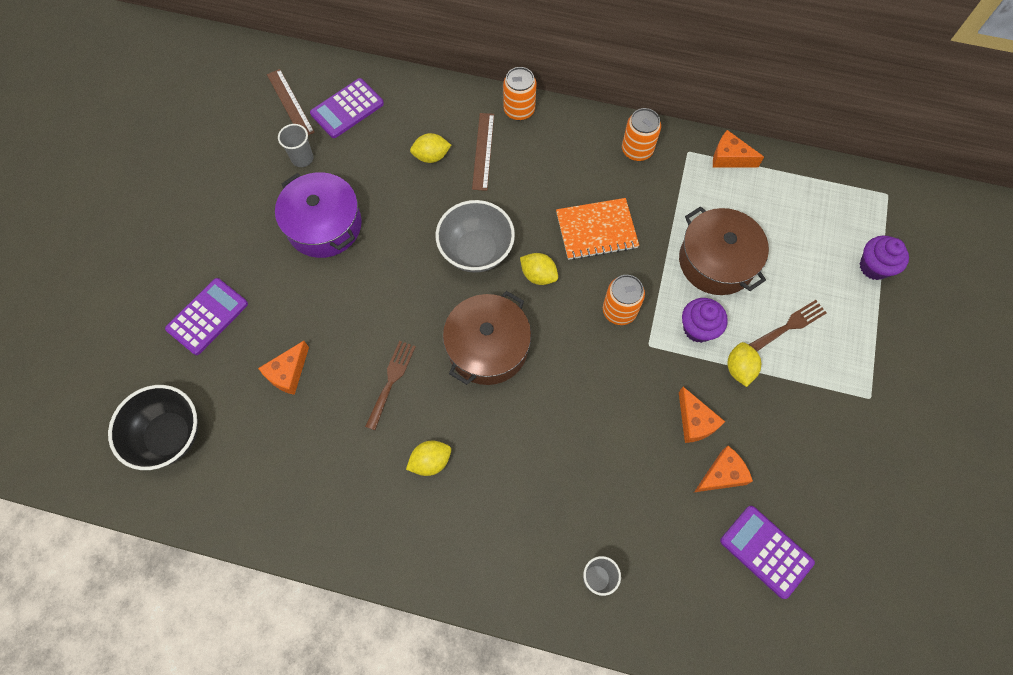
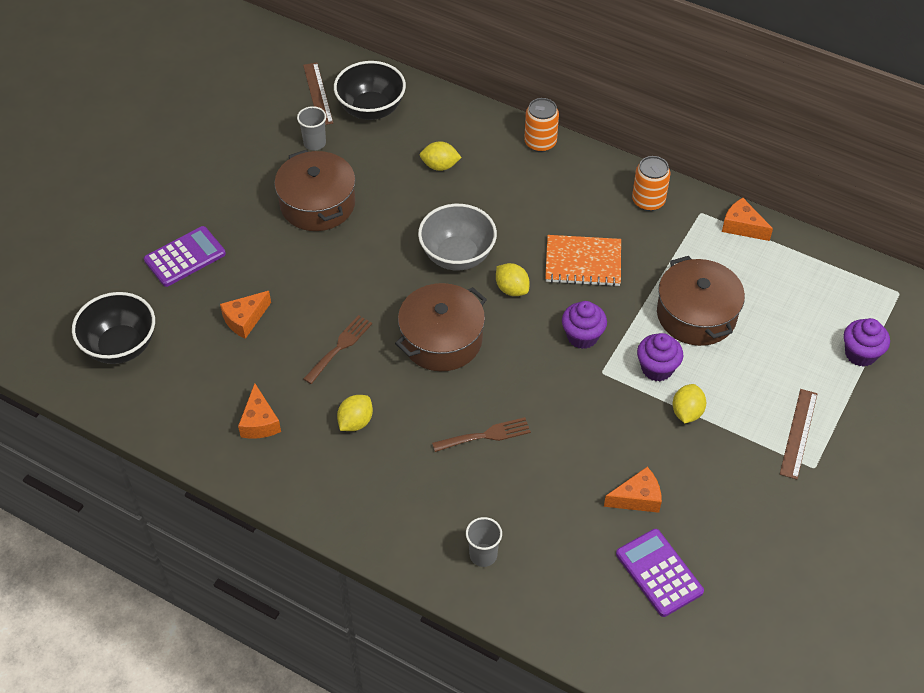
camera: 15 degrees right, 15 degrees down
purple pot [275,172,362,258] -> brown pot [274,150,355,231]
purple calculator [310,78,384,138] -> black bowl [334,61,406,120]
yellow lemon [406,441,451,476] -> yellow lemon turned 45 degrees counterclockwise [337,395,373,431]
brown ruler [472,113,494,191] -> brown ruler moved to [780,389,818,479]
orange can [603,275,645,325] -> purple cupcake [562,301,607,349]
orange cheese [679,387,725,443] -> orange cheese moved to [238,383,281,438]
brown fork [748,300,827,351] -> brown fork moved to [432,417,531,452]

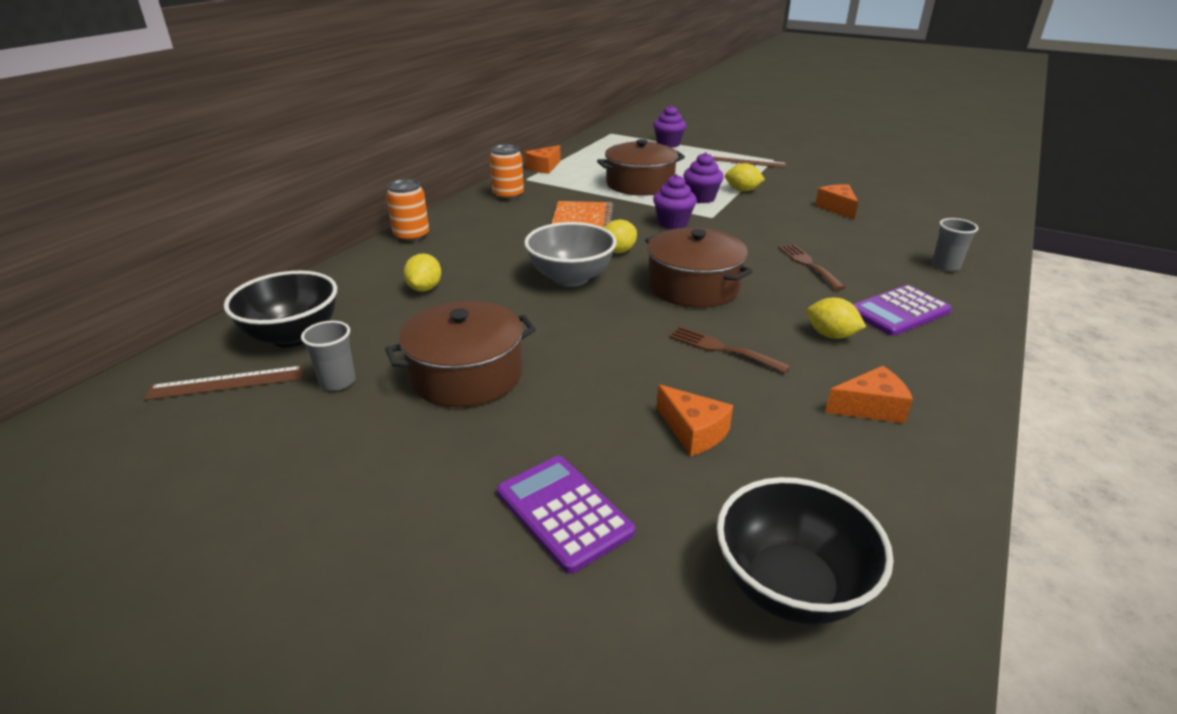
camera: 90 degrees left, 20 degrees down
purple calculator [616,529,704,617] -> purple calculator moved to [853,285,952,336]

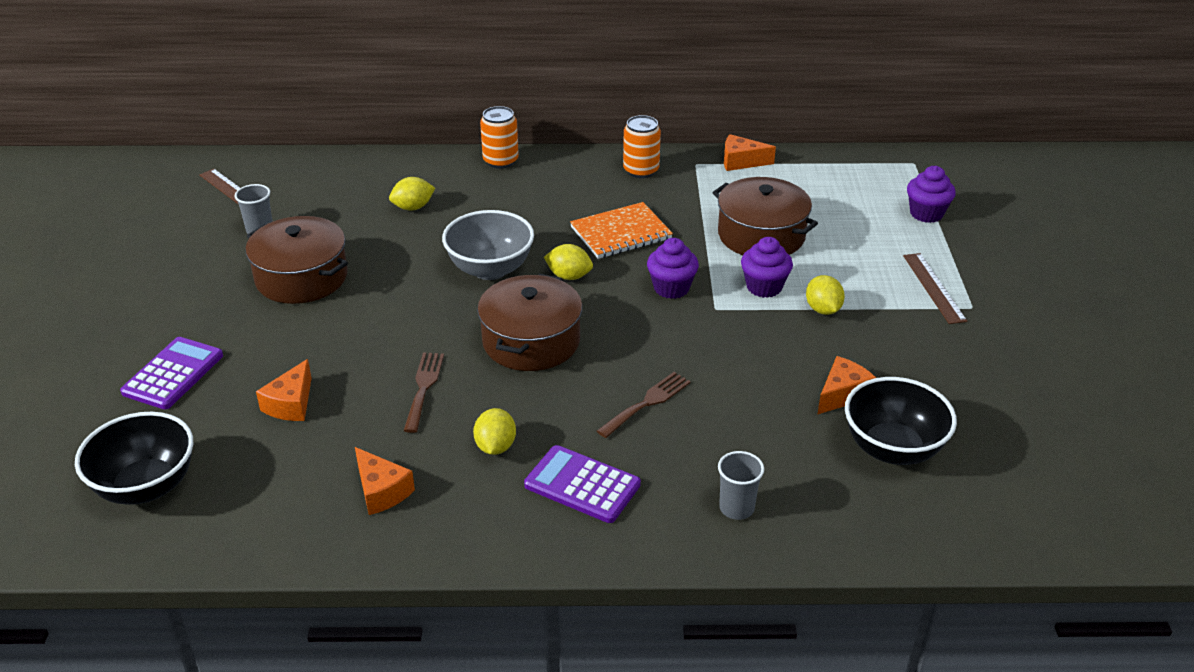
camera: 60 degrees right, 5 degrees up
black bowl [224,271,337,348] -> black bowl moved to [845,377,957,465]

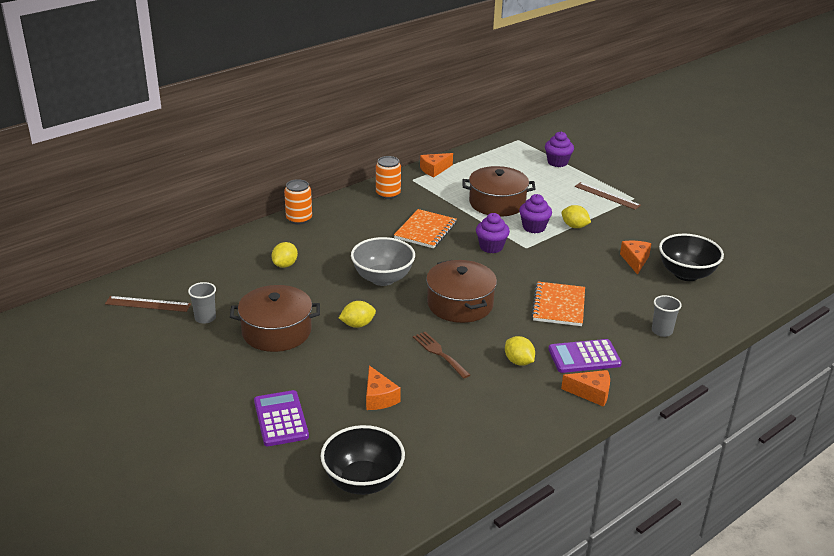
camera: 40 degrees left, 5 degrees down
orange cheese [355,447,415,515] -> orange cheese moved to [561,370,610,407]
yellow lemon [544,244,593,280] -> yellow lemon moved to [339,301,376,328]
brown fork [597,372,691,438] -> orange notebook [531,282,585,326]

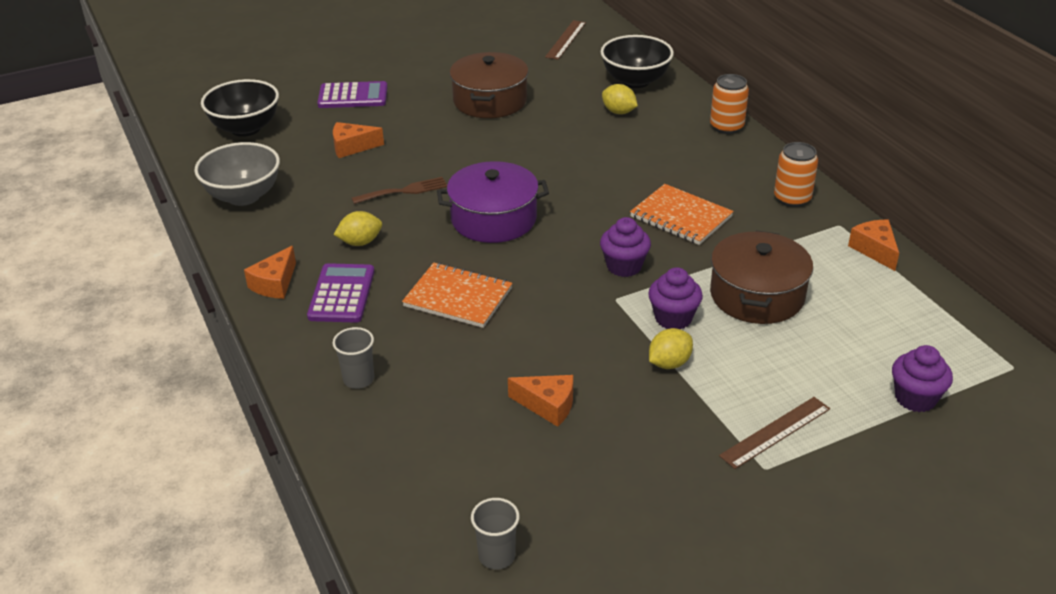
camera: 105 degrees right, 5 degrees up
grey cup [188,282,216,324] -> grey cup moved to [471,498,520,569]
yellow lemon [339,301,376,328] -> none
grey bowl [351,237,415,286] -> grey bowl moved to [194,142,280,206]
brown pot [426,260,497,323] -> purple pot [437,161,549,243]
black bowl [659,234,724,281] -> black bowl moved to [601,35,674,88]

